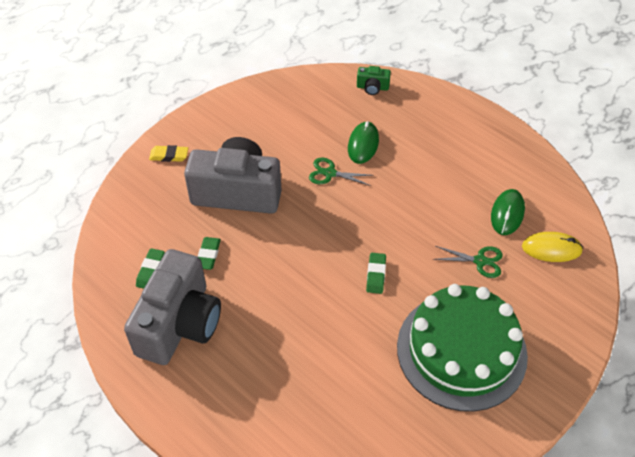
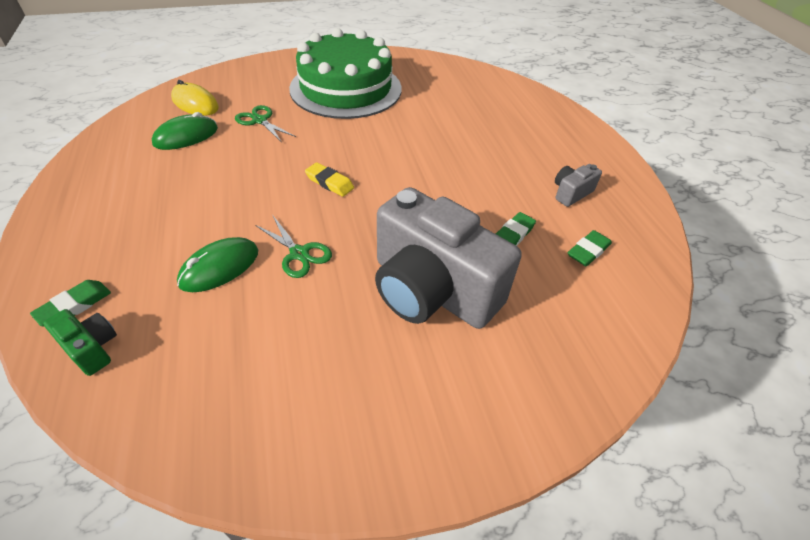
camera: 150 degrees left, 5 degrees down
grey camera [124,249,221,365] -> grey camera [555,164,602,207], size x0.41
yellow eraser [149,145,188,162] -> yellow eraser moved to [305,162,354,197]
green eraser [366,253,386,294] -> green eraser moved to [30,280,111,327]

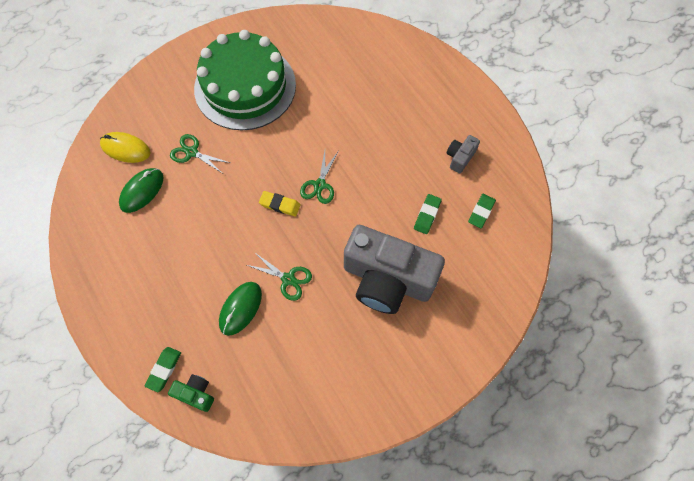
camera: 15 degrees left, 20 degrees up
none -> green scissors [300,151,338,204]

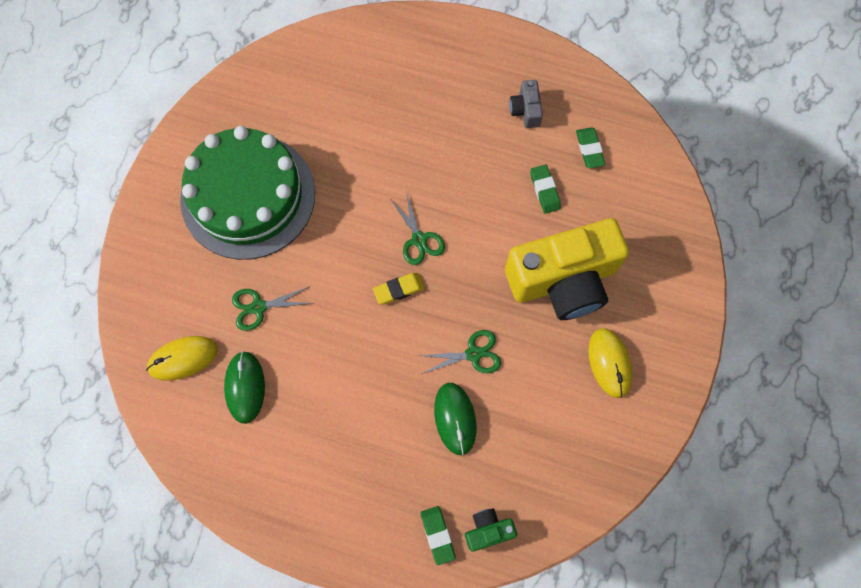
camera: 40 degrees left, 5 degrees up
grey camera [344,225,445,314] -> yellow camera [505,218,629,320]
none -> yellow mouse [588,329,632,398]

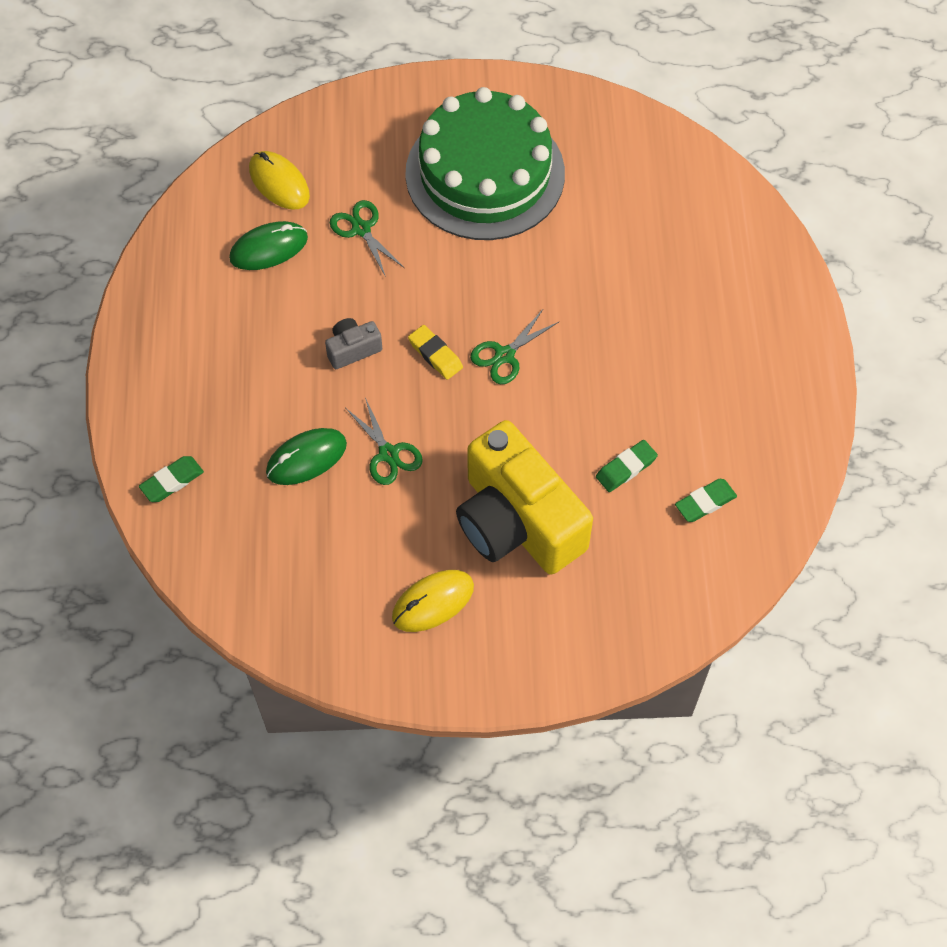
camera: 70 degrees right, 10 degrees down
green camera [465,508,517,552] -> none
grey camera [510,80,543,128] -> grey camera moved to [325,318,382,369]

